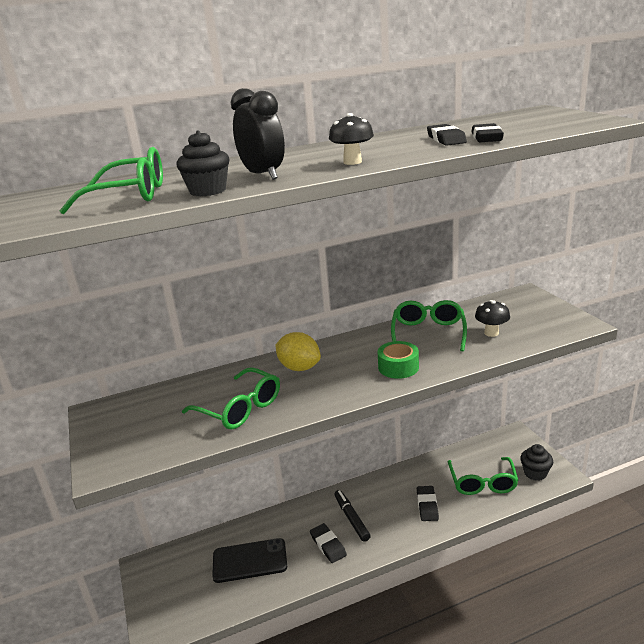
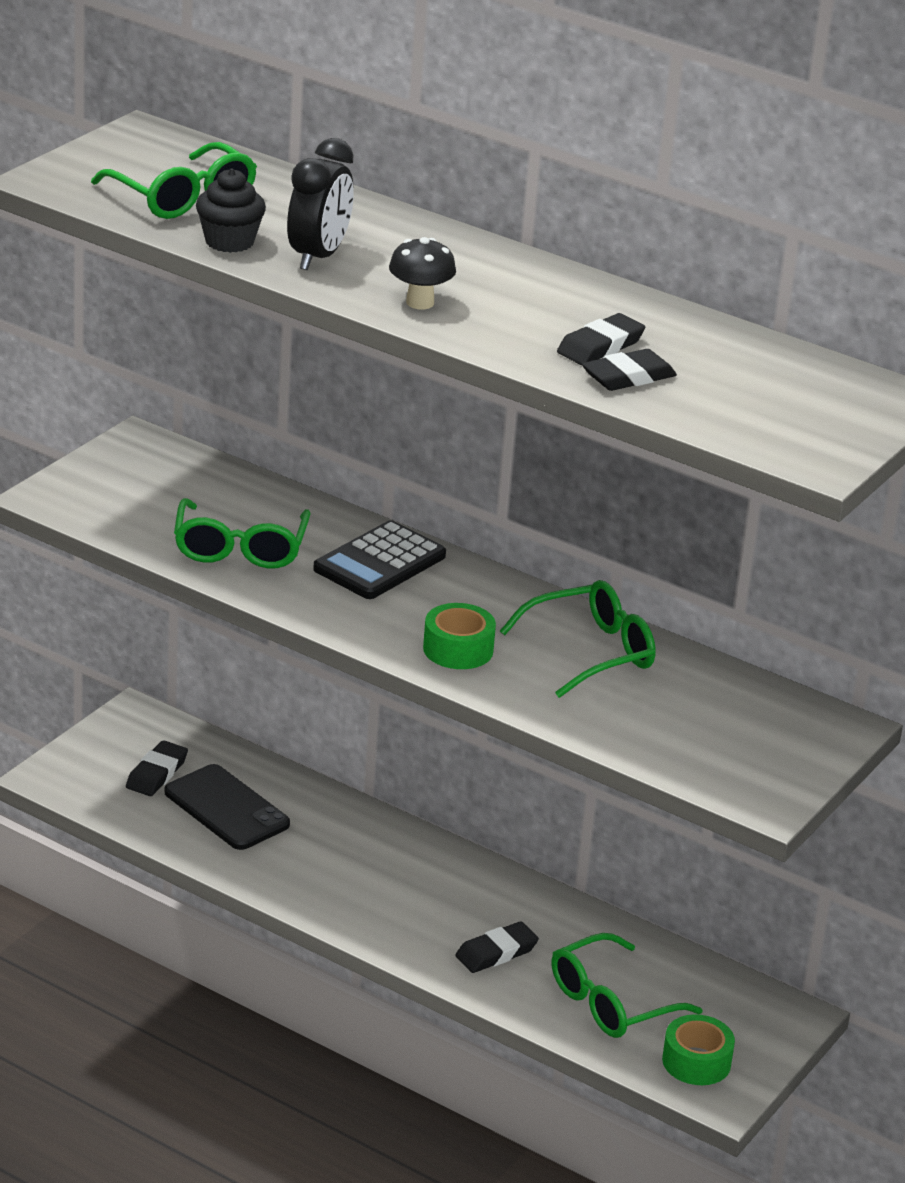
camera: 50 degrees right, 5 degrees up
yellow lemon [276,332,321,371] -> black calculator [313,520,446,599]
black eraser [310,523,347,563] -> black eraser moved to [126,740,188,796]
black marker [334,490,371,542] -> none
black mushroom [475,300,510,337] -> none
black cupcake [520,444,553,481] -> green tape [662,1014,735,1085]

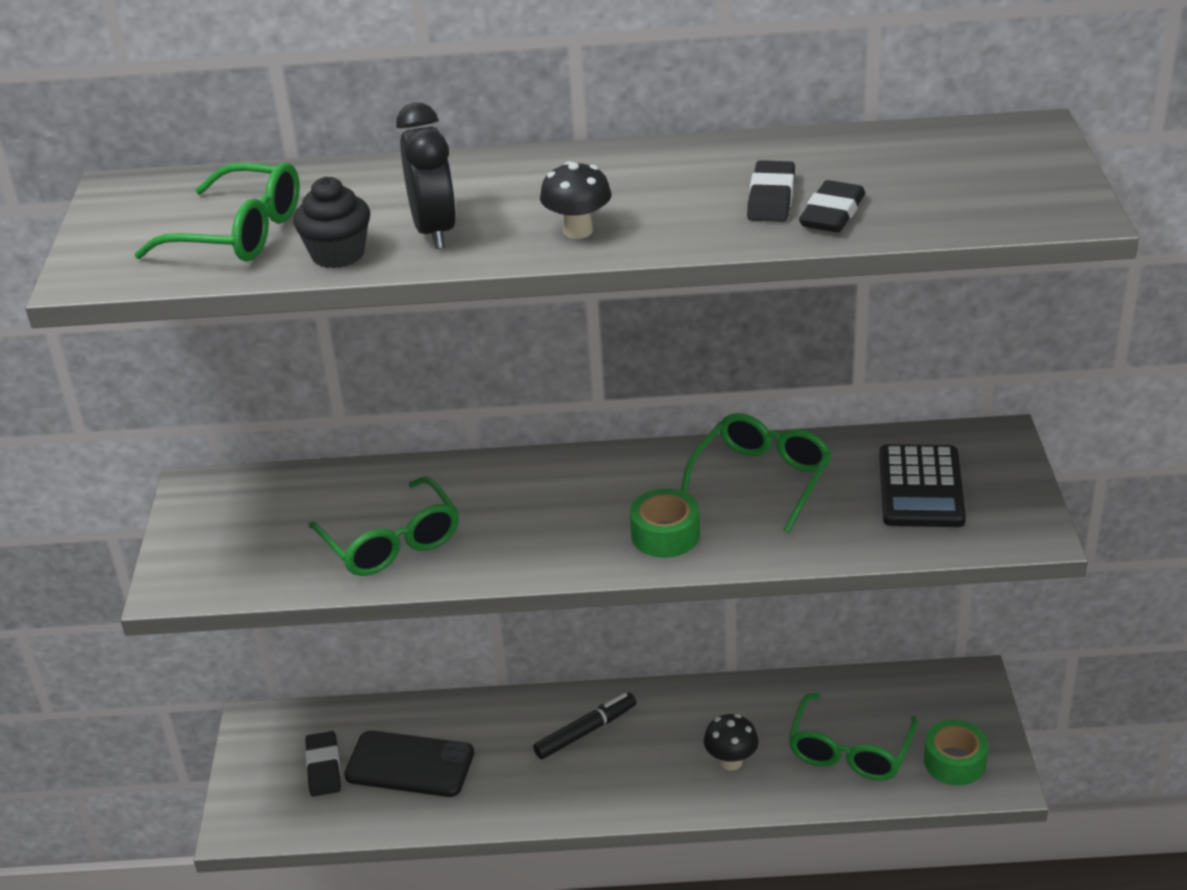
camera: 30 degrees left, 5 degrees up
black calculator [313,520,446,599] -> black calculator moved to [879,444,966,527]
black eraser [455,921,539,973] -> black mushroom [704,714,758,771]
none -> black marker [533,693,637,759]

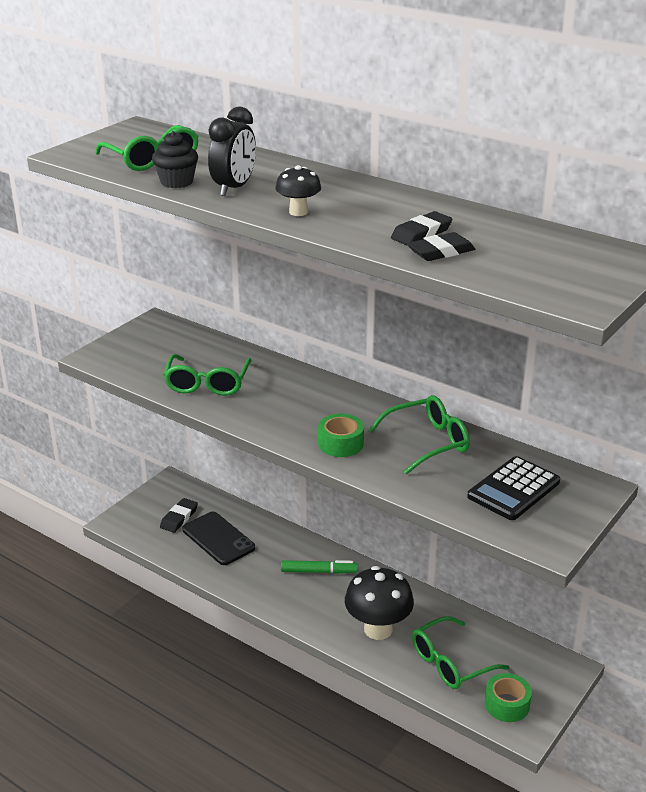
camera: 35 degrees right, 5 degrees down
black marker [533,693,637,759] -> green marker [281,560,358,574]
black mushroom [704,714,758,771] -> black mushroom [345,566,414,640], size x1.84

